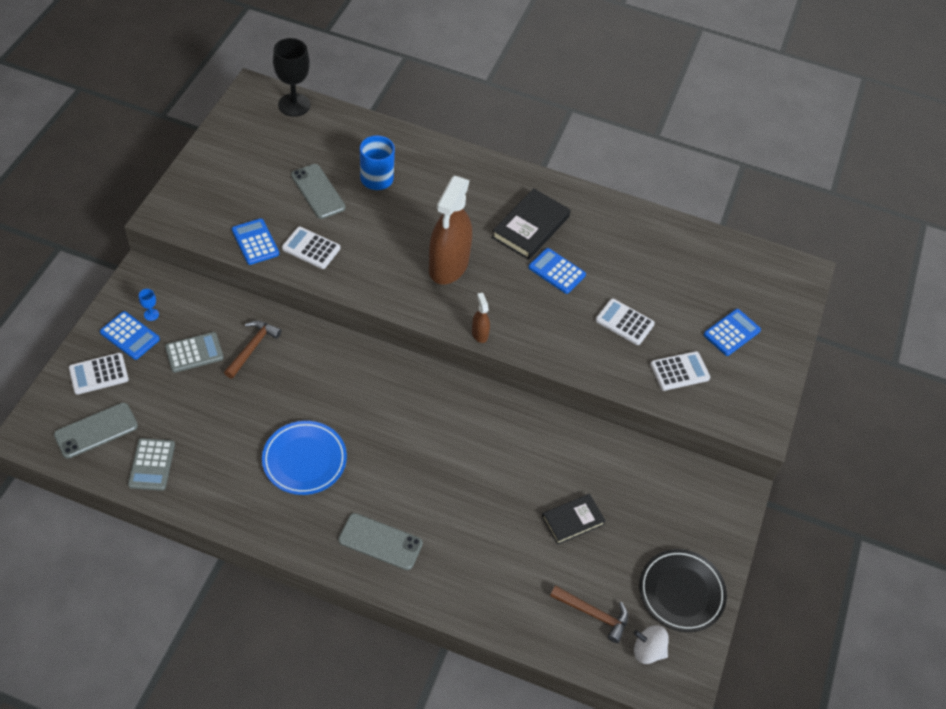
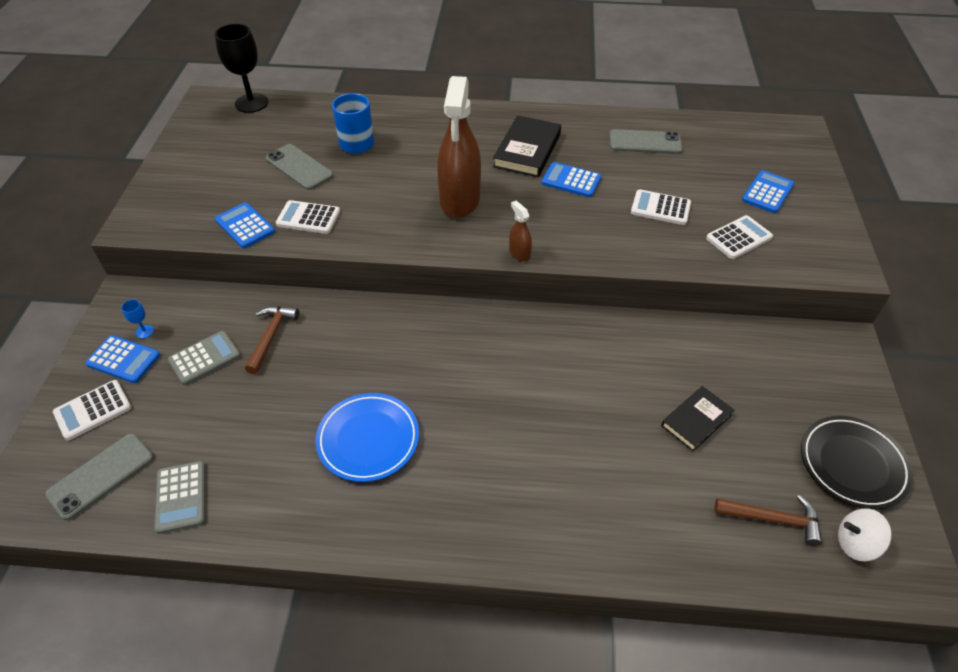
camera: 10 degrees left, 5 degrees down
grey phone [338,513,423,570] -> grey phone moved to [609,129,682,154]

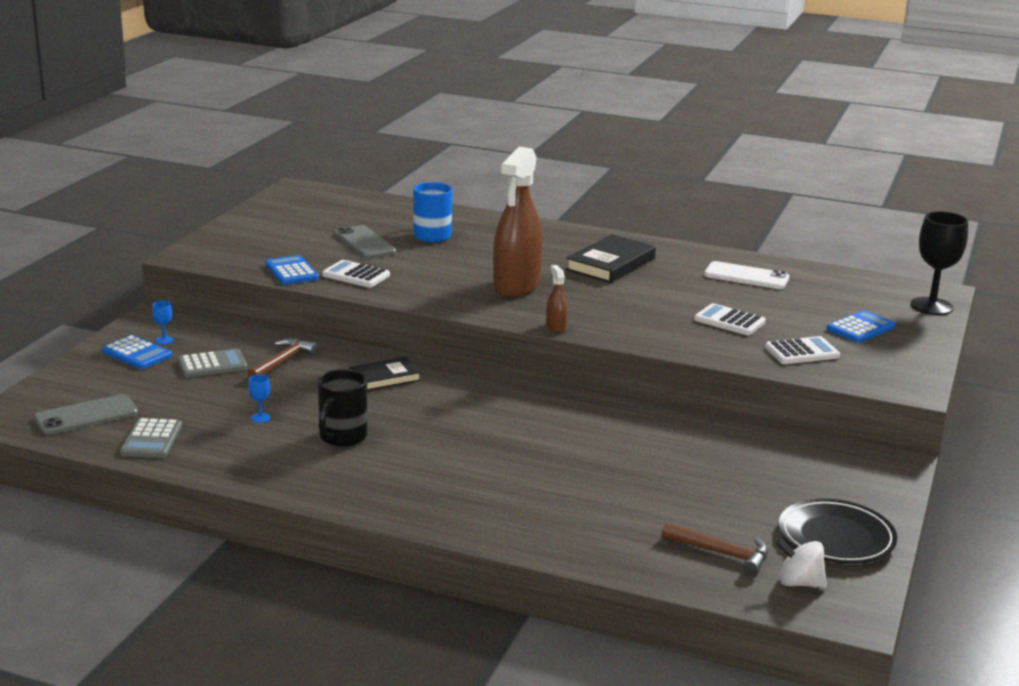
camera: 15 degrees right, 25 degrees down
white calculator [53,380,131,441] -> none
black goblet [214,24,269,113] -> black goblet moved to [911,211,968,315]
blue plate [316,393,419,482] -> black mug [317,369,367,447]
blue calculator [541,162,602,197] -> none
grey phone [609,129,682,154] -> white phone [704,261,789,289]
black book [661,386,734,451] -> black book moved to [349,357,420,391]
none -> blue goblet [248,374,270,423]

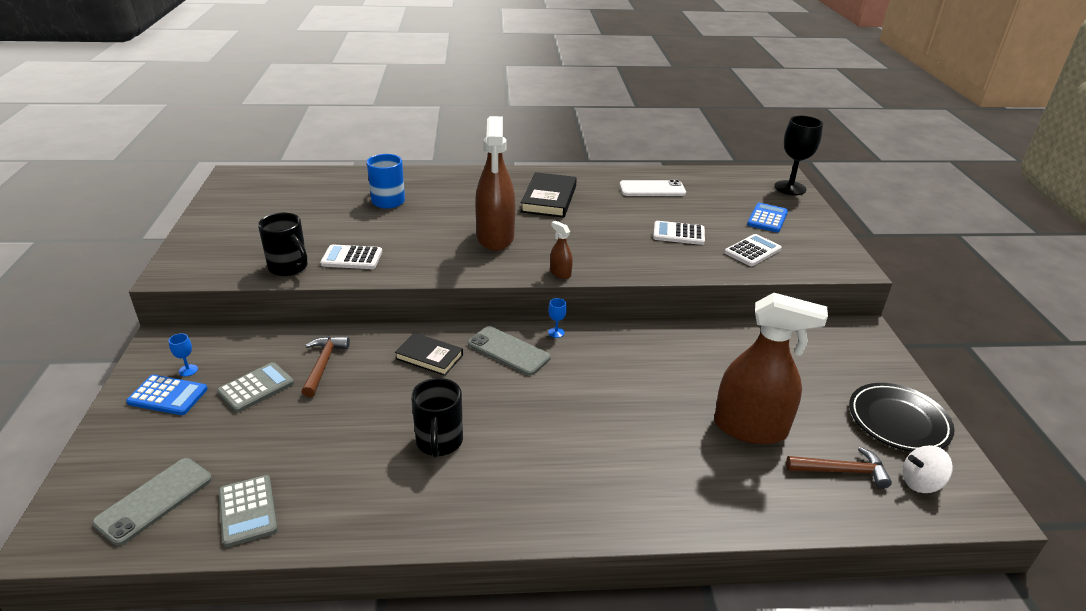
camera: 25 degrees left, 10 degrees up
blue goblet [248,374,270,423] -> blue goblet moved to [548,298,567,338]
blue calculator [265,255,319,285] -> black mug [258,213,308,276]
grey phone [335,225,396,259] -> grey phone moved to [468,326,551,375]
black book [349,357,420,391] -> black book turned 75 degrees clockwise [395,333,463,376]
none -> brown spray bottle [714,293,828,444]

